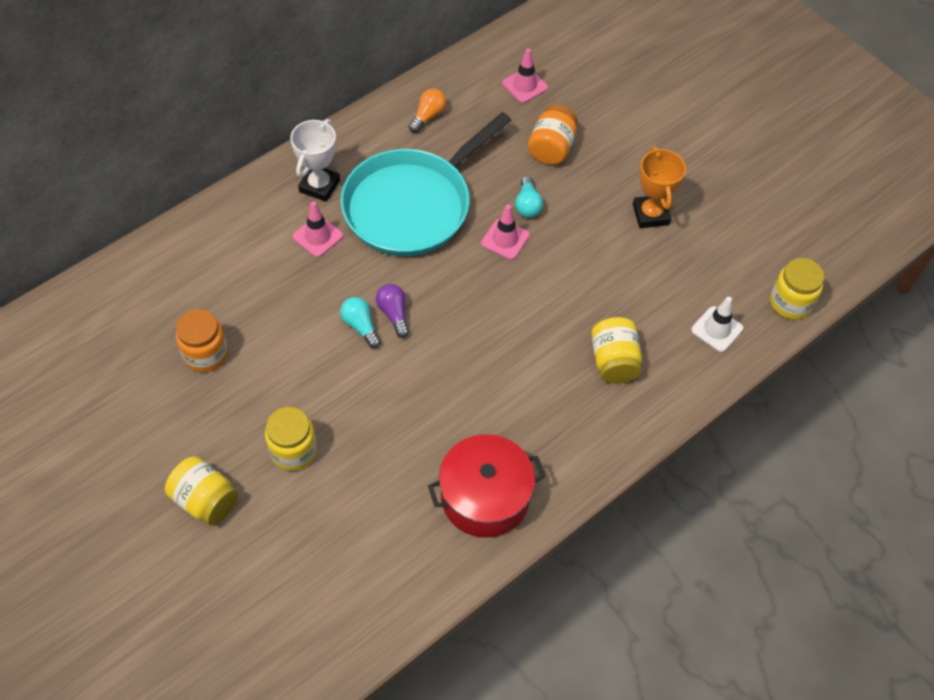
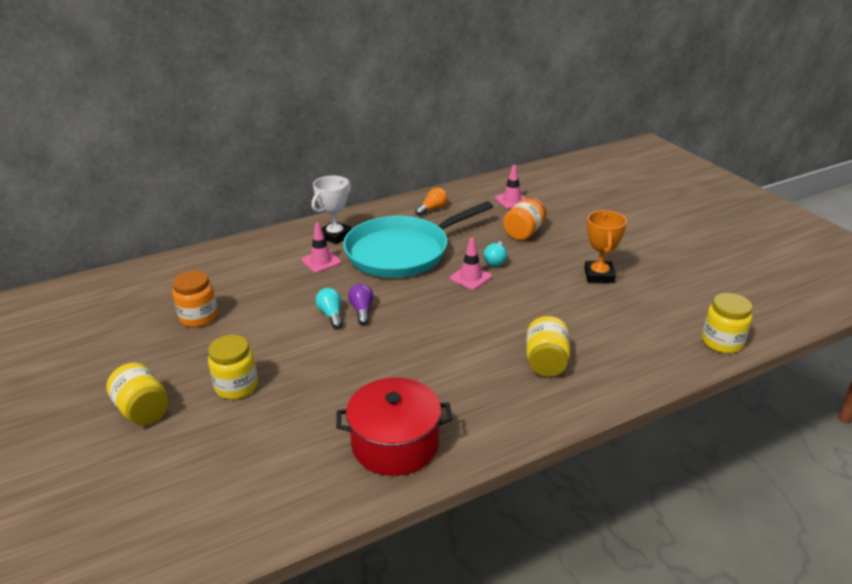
camera: 15 degrees right, 25 degrees down
white traffic cone [691,297,743,352] -> none

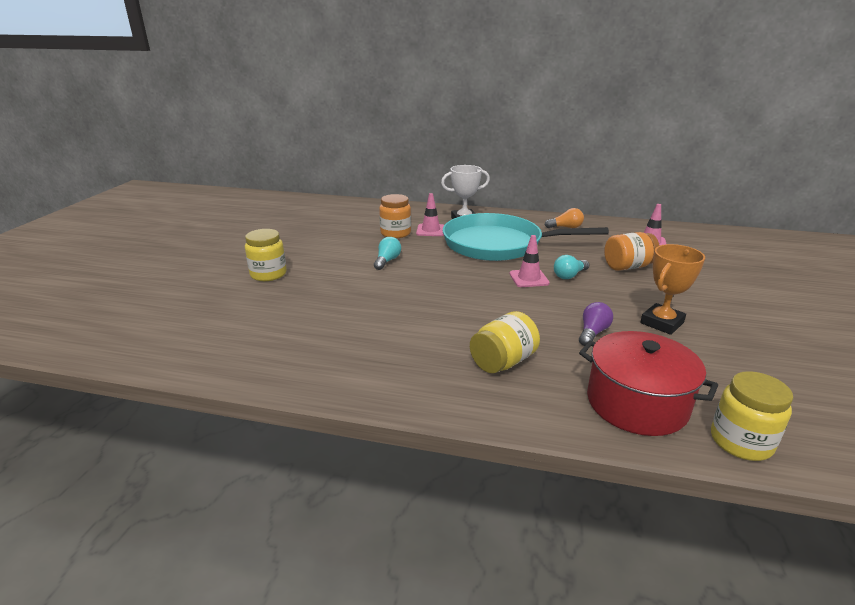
camera: 40 degrees right, 5 degrees down
yellow jar [106,363,169,425] -> none
orange jar [172,270,218,327] -> orange jar moved to [379,194,411,238]
red pot [336,378,452,476] -> red pot moved to [579,331,718,436]
purple light bulb [348,283,373,325] -> purple light bulb moved to [579,302,613,346]

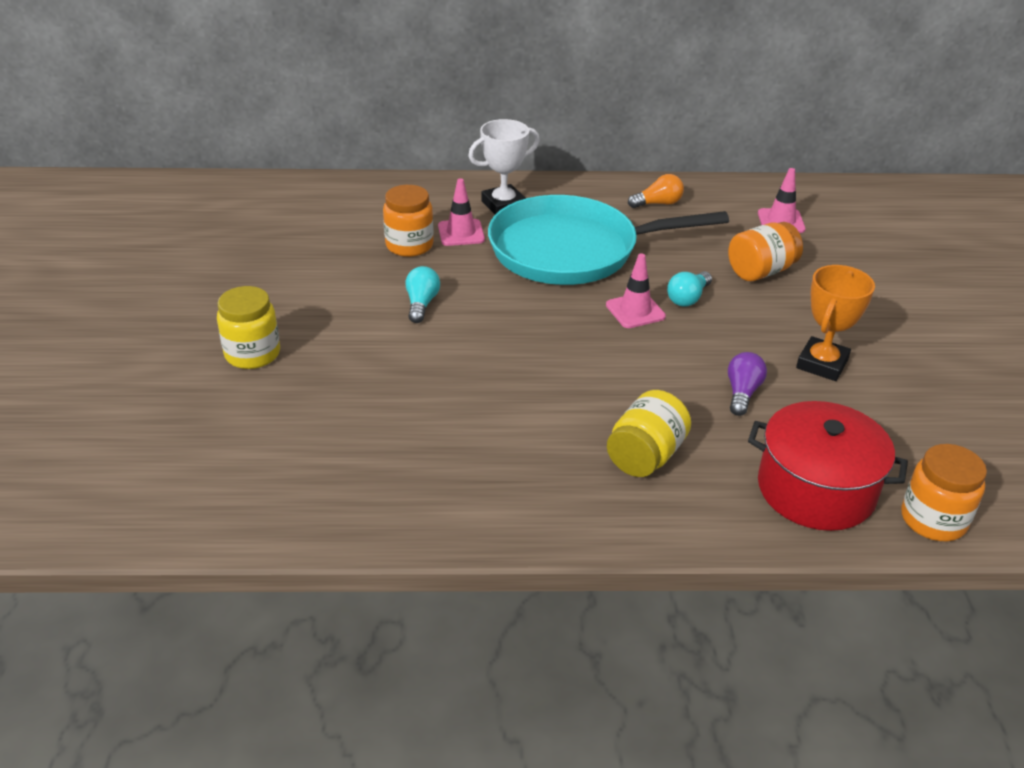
camera: 15 degrees left, 10 degrees up
yellow jar [711,371,793,461] -> orange jar [901,444,987,541]

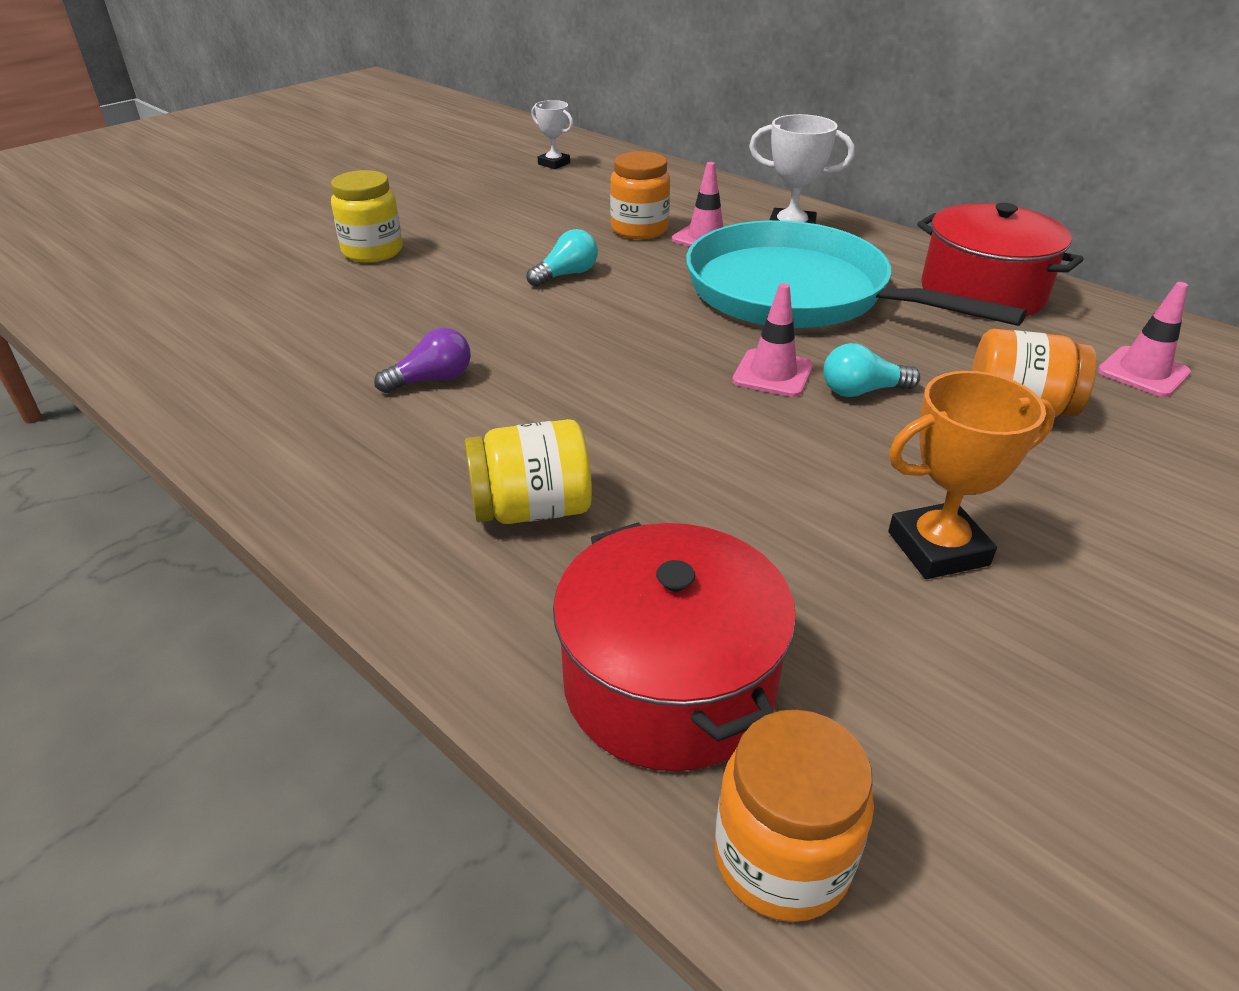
camera: 45 degrees right, 0 degrees up
orange light bulb [628,174,684,208] -> red pot [917,203,1084,317]
purple light bulb [728,352,767,416] -> purple light bulb moved to [374,327,471,393]
none -> white trophy [531,100,573,169]

